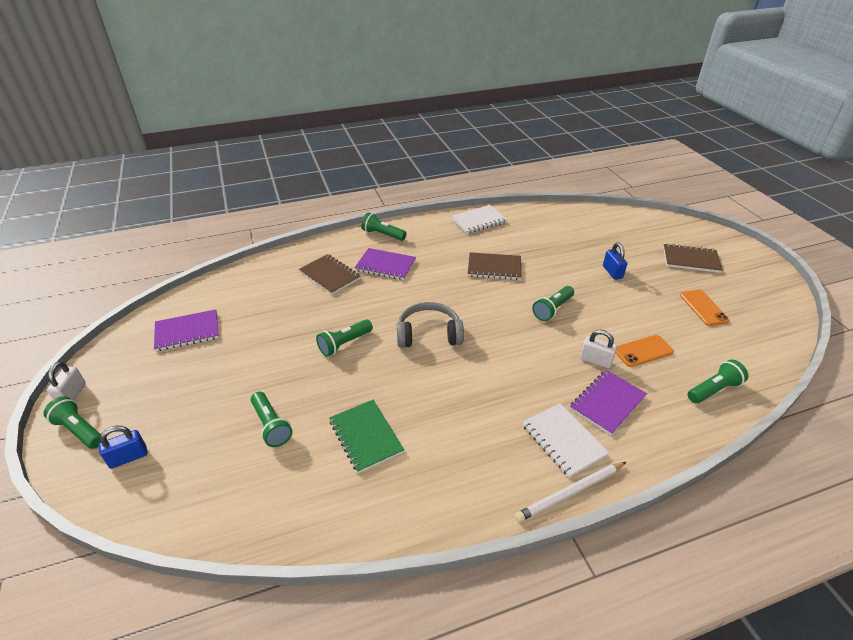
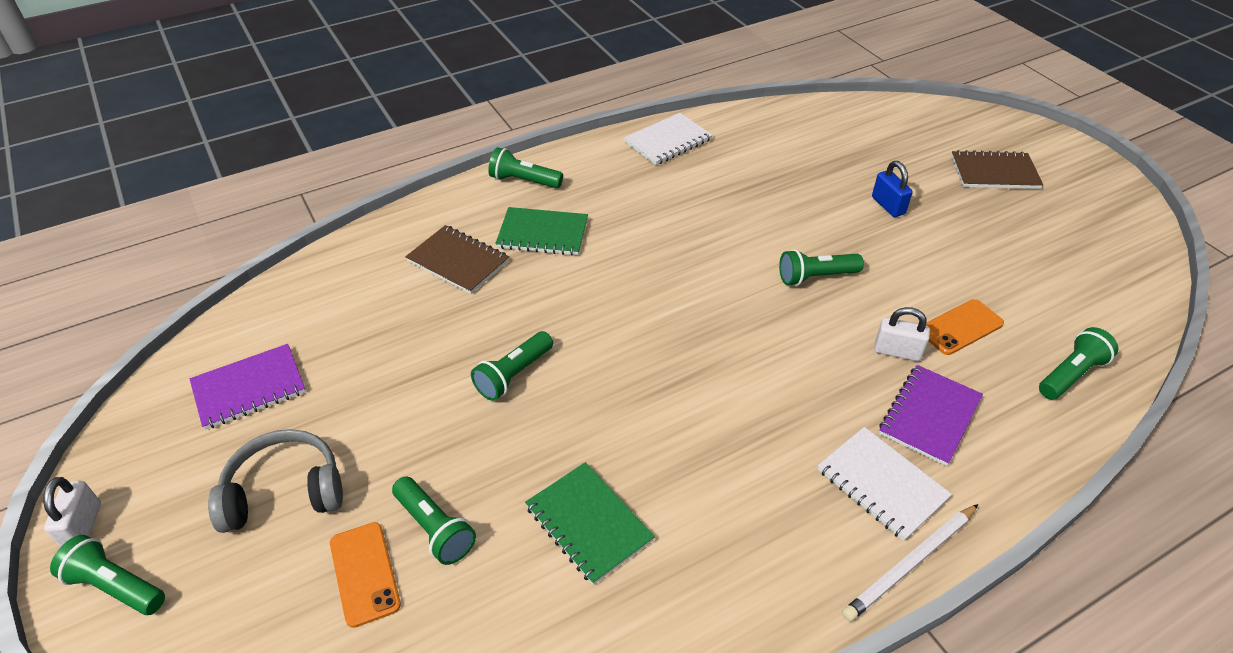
camera: 10 degrees left, 5 degrees up
blue padlock [98,426,148,469] -> none
purple notebook [355,248,416,280] -> green notebook [495,207,588,256]
grey headphones [397,302,464,348] -> grey headphones moved to [208,429,343,533]
brown notebook [468,252,521,280] -> none
green flashlight [532,286,574,321] -> green flashlight turned 45 degrees clockwise [779,249,864,286]
orange phone [680,289,730,326] -> orange phone moved to [330,522,401,628]

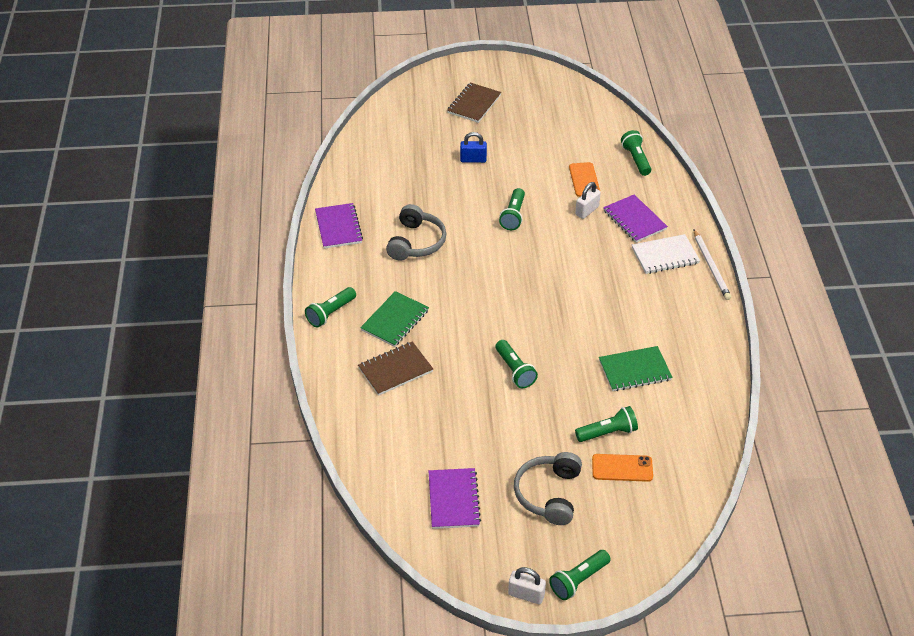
camera: 65 degrees left, 0 degrees up
white notebook [624,113,713,165] -> purple notebook [315,203,363,249]
none -> grey headphones [386,204,446,261]

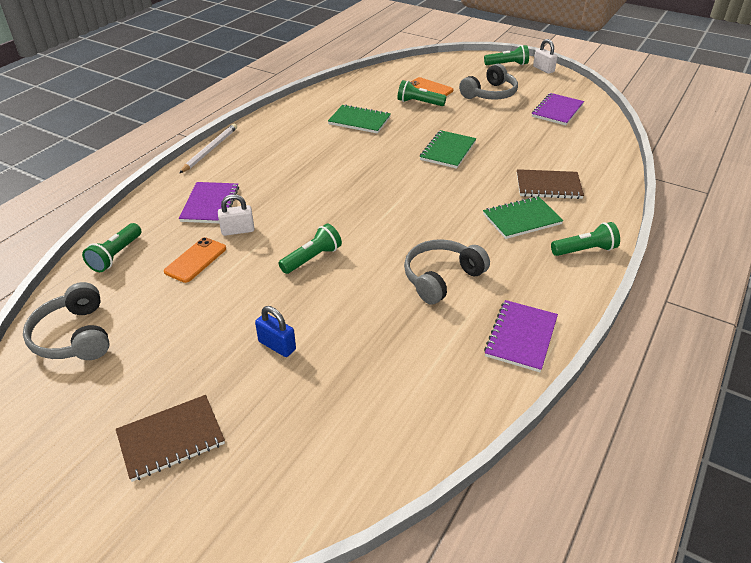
camera: 145 degrees left, 5 degrees down
green flashlight [495,340,538,388] -> green notebook [420,130,476,169]
white notebook [632,234,700,274] -> none
none -> grey headphones [23,282,110,360]

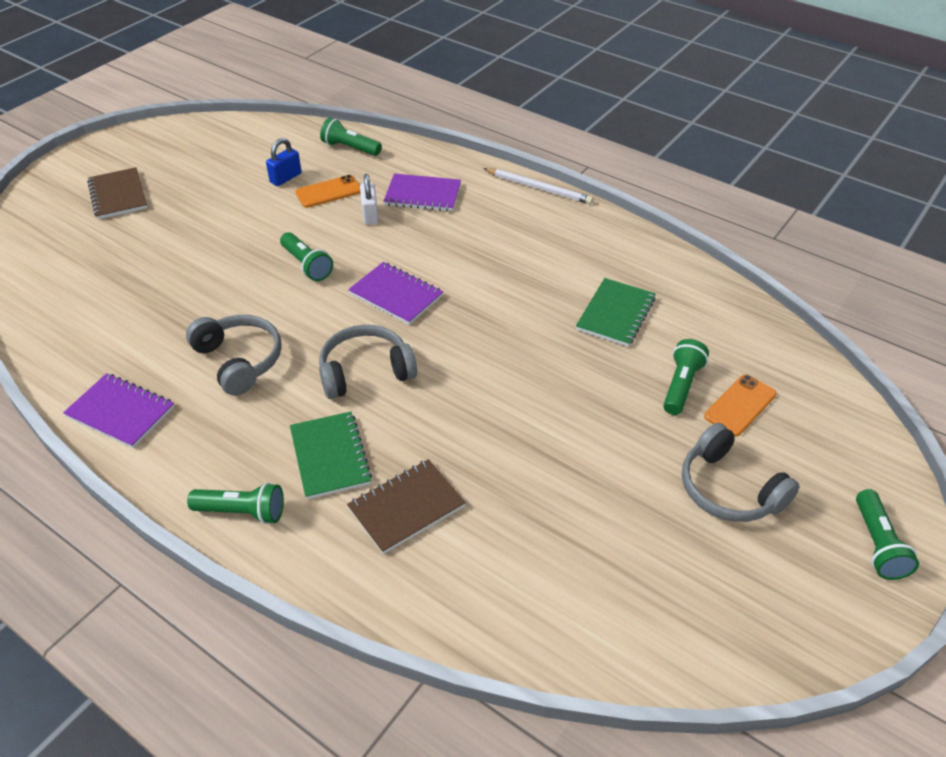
camera: 95 degrees right, 5 degrees up
grey headphones [23,282,110,360] -> grey headphones moved to [319,325,417,399]
orange phone [164,237,226,283] -> orange phone turned 60 degrees counterclockwise [295,175,360,208]
blue padlock [255,306,296,357] -> blue padlock moved to [266,138,302,186]
green notebook [420,130,476,169] -> none
brown notebook [517,169,584,199] -> brown notebook turned 45 degrees clockwise [347,459,466,554]
purple notebook [532,93,584,126] -> purple notebook moved to [348,262,443,325]
white padlock [533,39,558,74] -> none
green flashlight [551,222,620,256] -> green flashlight turned 75 degrees counterclockwise [187,482,284,524]

